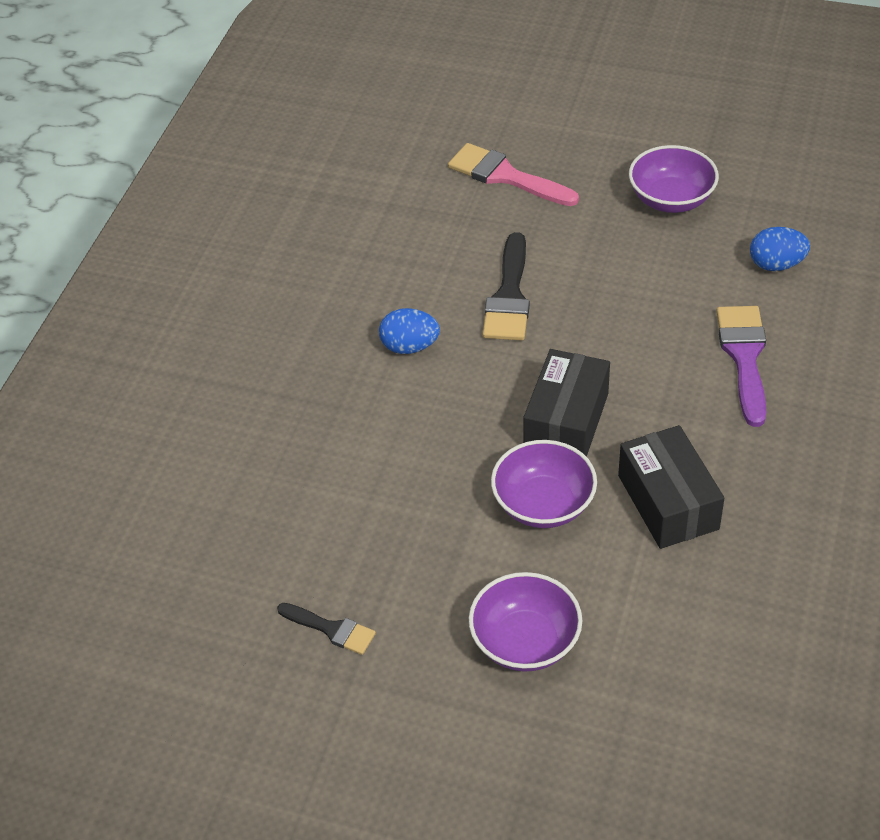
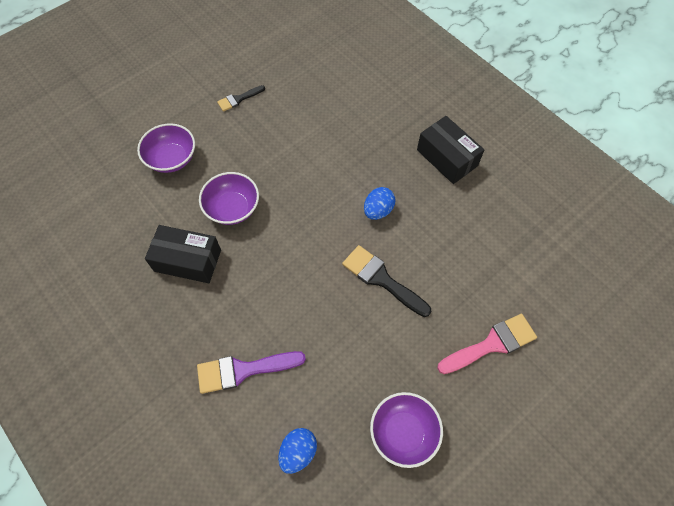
camera: 120 degrees right, 15 degrees up
black box [523,349,610,457] -> black box moved to [417,116,484,184]
purple brush [716,306,766,427] -> purple brush turned 135 degrees clockwise [197,351,306,394]

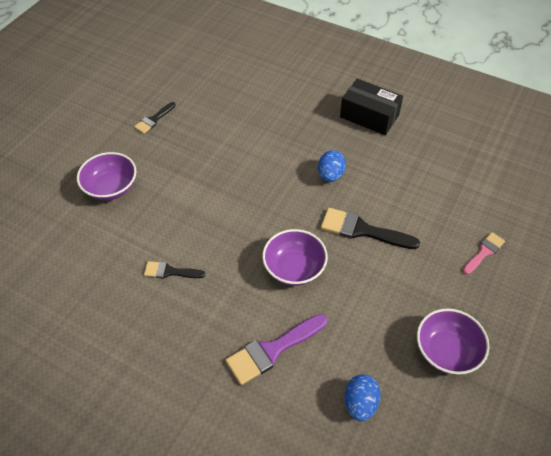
camera: 20 degrees left, 10 degrees down
black box [145,225,221,283] -> black brush [144,261,205,279]
purple bowl [199,172,259,225] -> purple bowl moved to [262,229,328,286]
pink brush [437,314,537,374] -> pink brush [463,232,505,274], size x0.59

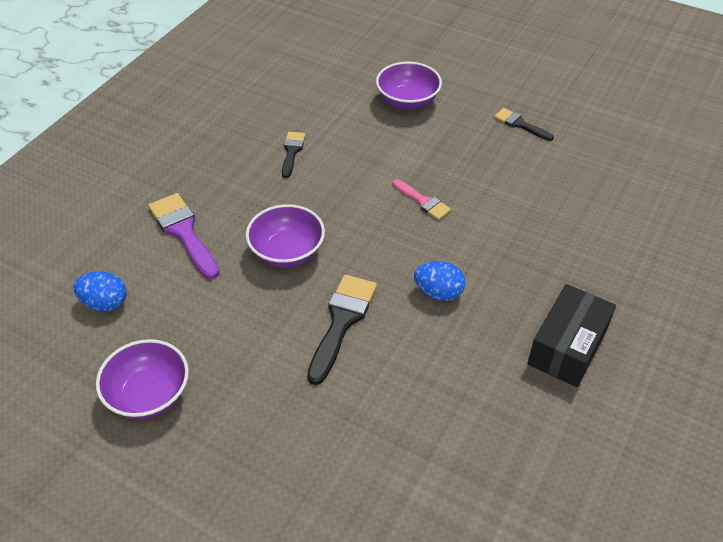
camera: 90 degrees right, 5 degrees down
pink brush [463,232,505,274] -> pink brush moved to [393,179,451,220]

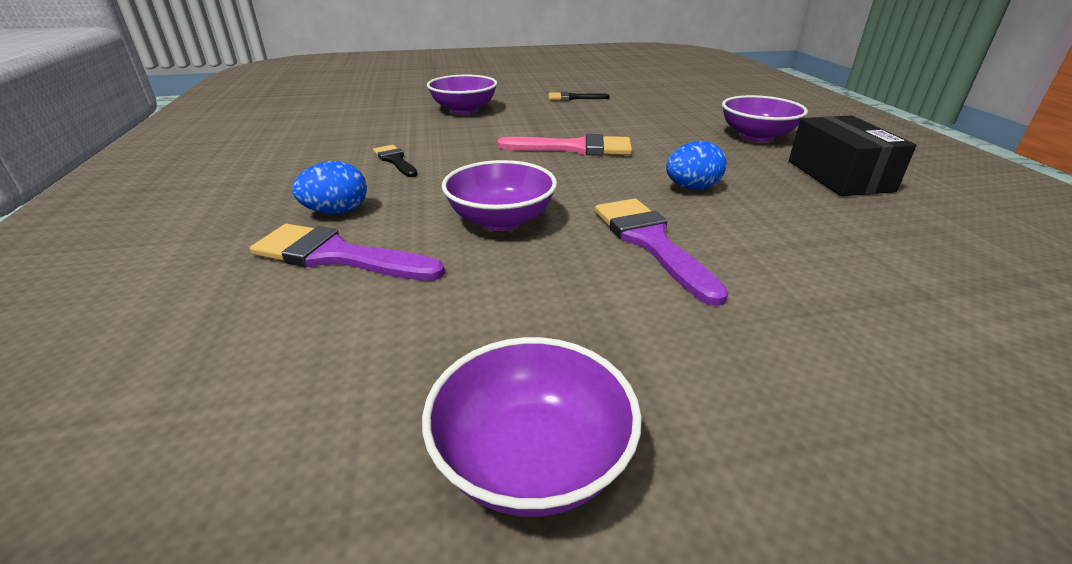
camera: 40 degrees left, 15 degrees down
blue egg [73,271,126,311] -> blue egg moved to [292,161,367,214]
black brush [307,275,377,385] -> purple brush [595,199,728,306]
pink brush [393,179,451,220] -> pink brush [497,134,632,156], size x1.69
none -> purple bowl [722,95,808,142]

